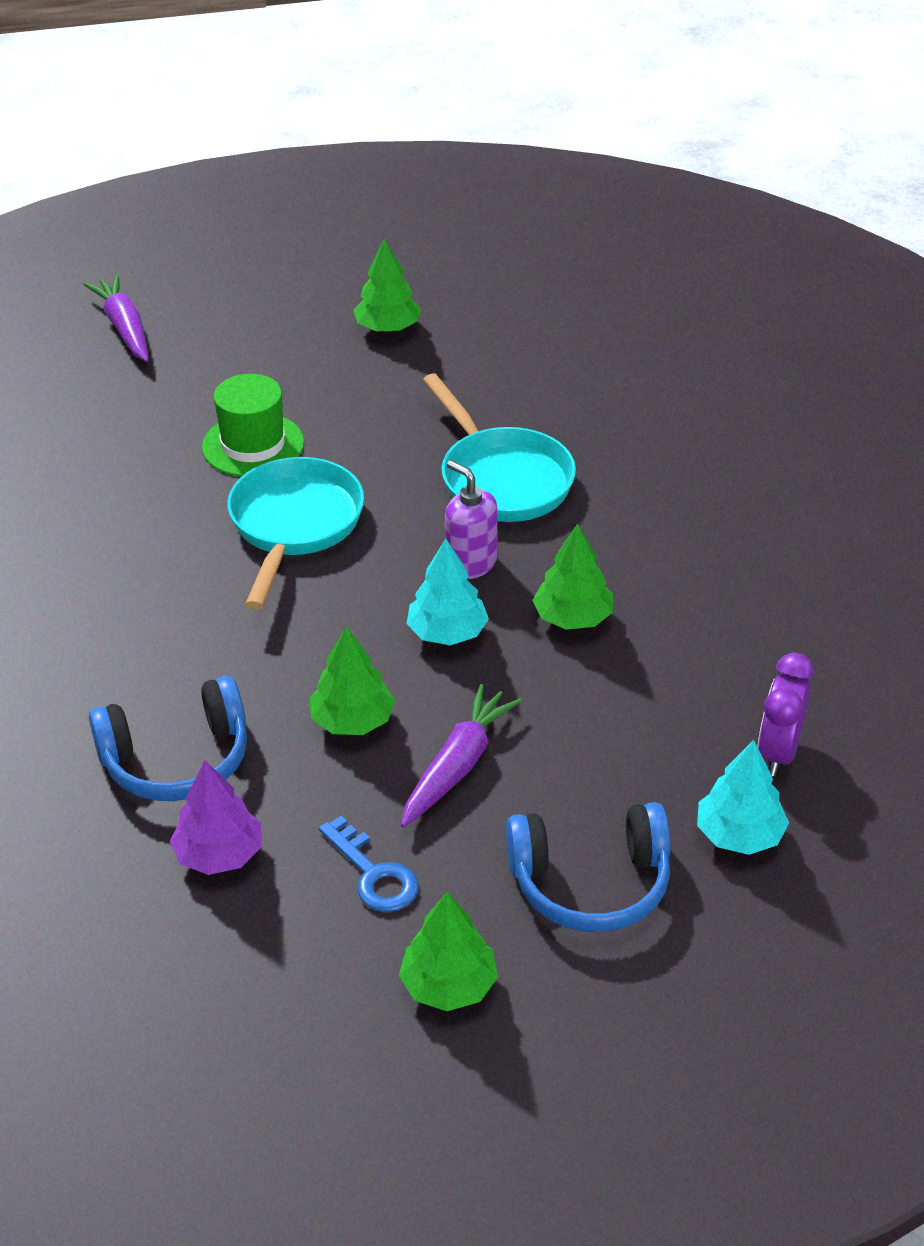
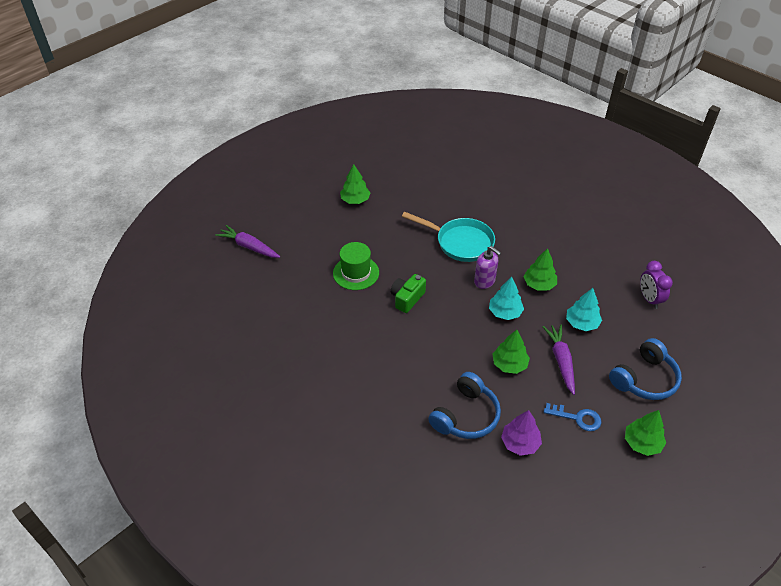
camera: 35 degrees left, 5 degrees up
turquoise pan [227,457,364,610] -> green camera [391,274,426,313]
purple soap dispenser [445,460,498,579] -> purple soap dispenser turned 150 degrees counterclockwise [474,246,501,289]
turquoise tree [697,740,789,855] -> turquoise tree moved to [566,288,602,331]

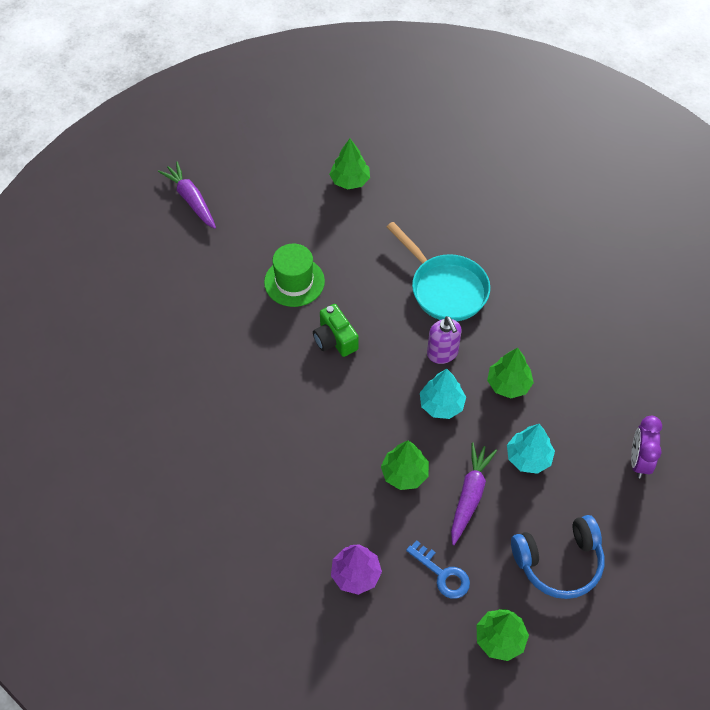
camera: 25 degrees right, 10 degrees up
green camera [391,274,426,313] -> green camera turned 90 degrees counterclockwise [313,304,359,357]
blue headphones [428,372,501,439] -> none

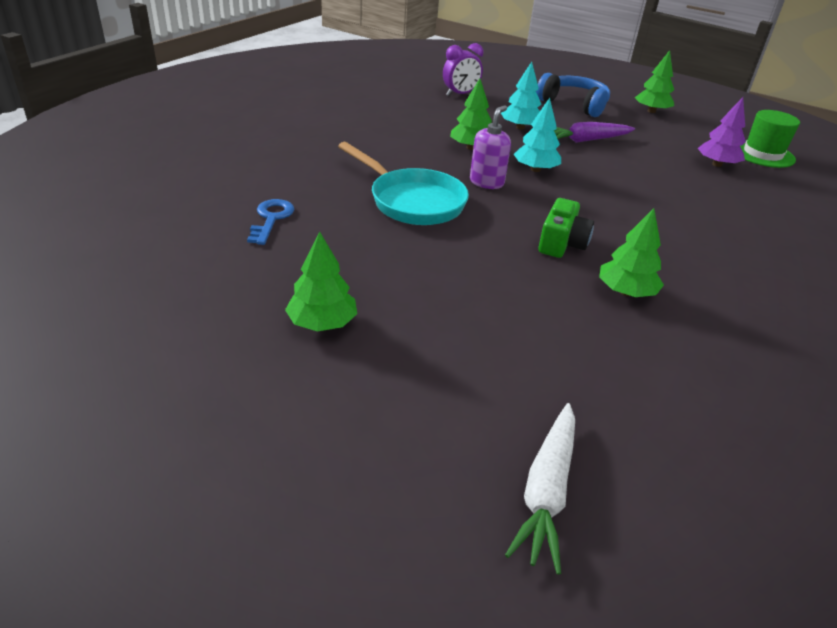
camera: 130 degrees left, 20 degrees down
purple carrot [158,162,216,229] -> white carrot [505,403,575,575]
green hat [264,243,325,307] -> green hat moved to [740,110,800,168]
green tree [381,441,429,490] -> green tree moved to [599,208,664,297]
turquoise pan [387,222,490,321] -> turquoise pan turned 120 degrees clockwise [338,142,469,225]
blue key [406,540,470,599] -> blue key moved to [247,199,294,245]

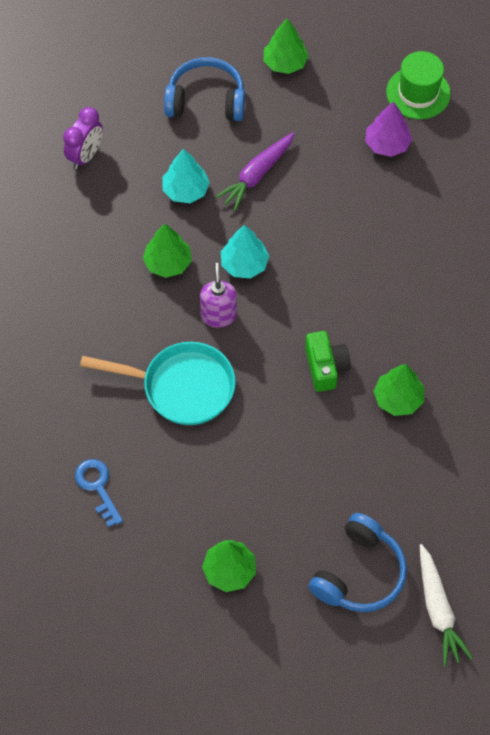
camera: 30 degrees left, 25 degrees up
none -> blue headphones [308,513,407,612]

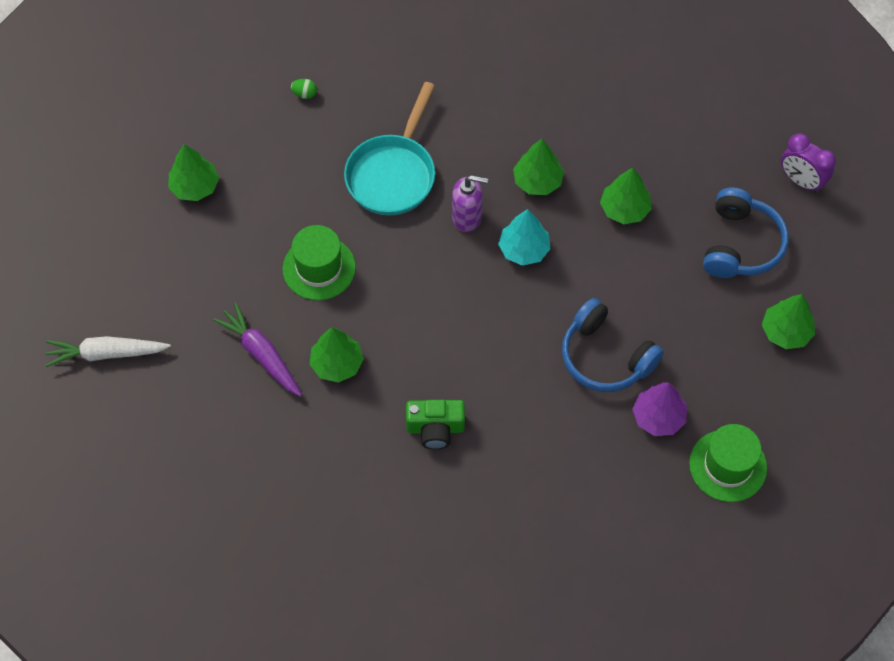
camera: 100 degrees right, 0 degrees up
purple clock [63,107,103,169] -> purple clock moved to [781,133,836,193]
blue key [75,459,123,528] -> green egg [291,79,317,99]
turquoise tree [163,149,210,203] -> green tree [600,167,652,224]
purple carrot [215,132,295,211] -> purple carrot moved to [213,302,302,397]
green camera [305,331,351,392] -> green camera moved to [406,400,465,449]
blue headphones [308,513,407,612] -> blue headphones moved to [562,298,664,392]
none -> green hat [283,225,356,300]

